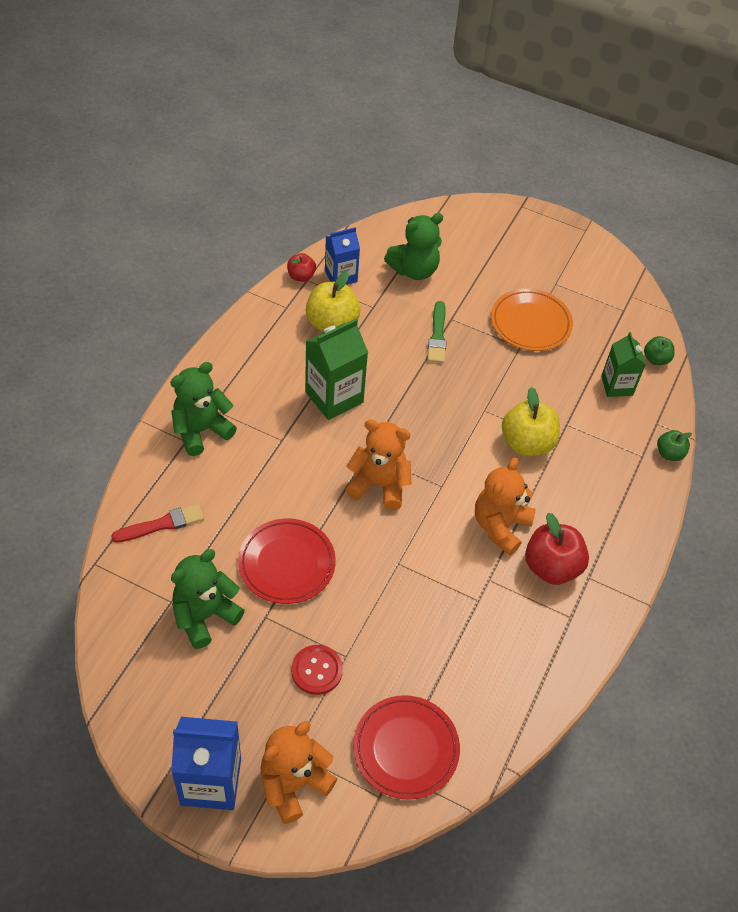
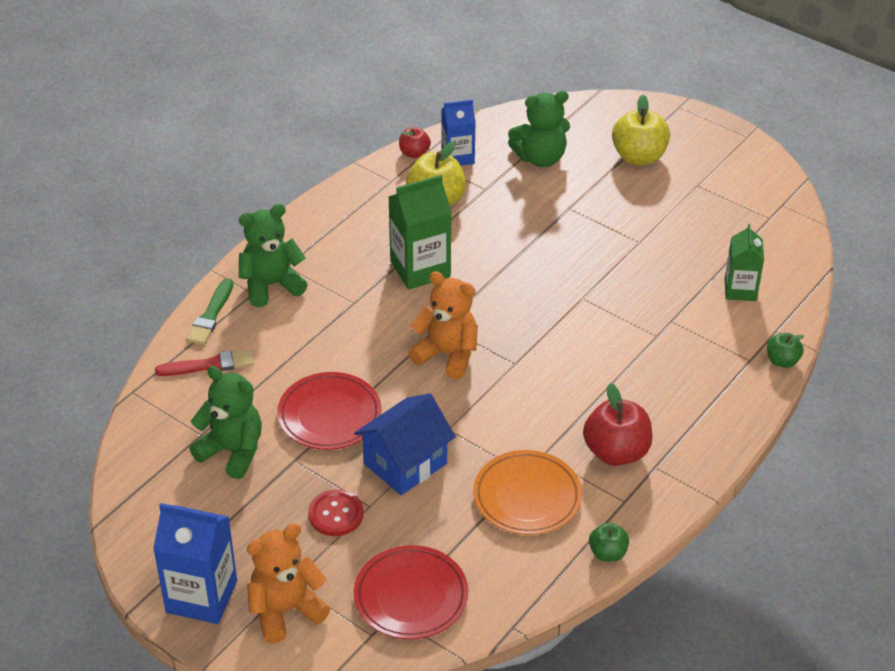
camera: 15 degrees right, 10 degrees down
green teddy bear [171,549,245,649] -> green teddy bear turned 60 degrees clockwise [189,366,262,479]
green brush [427,301,447,363] -> green brush moved to [186,278,233,345]
orange teddy bear [475,458,536,556] -> none
orange plate [491,289,573,351] -> orange plate moved to [473,450,582,535]
yellow apple [502,387,560,456] -> yellow apple moved to [612,95,670,165]
green apple [644,336,675,365] -> green apple moved to [589,523,629,562]
none -> blue house [354,393,456,495]

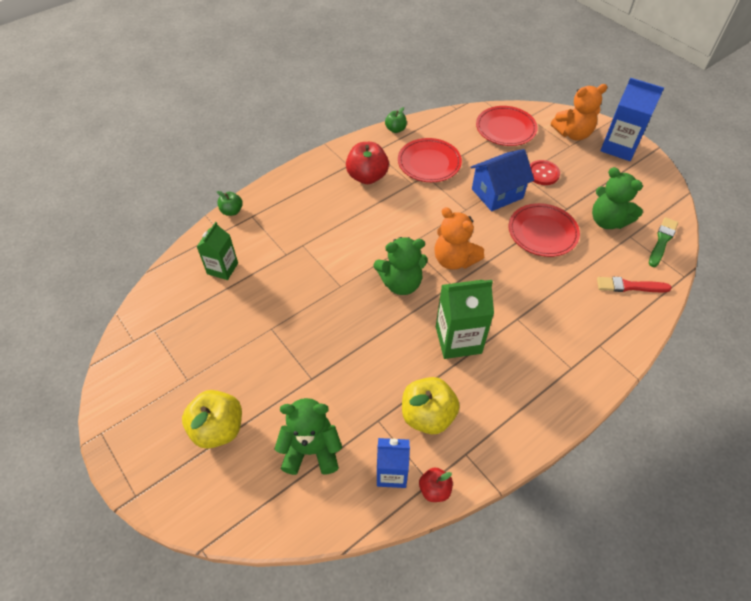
camera: 165 degrees left, 10 degrees up
green brush [186,278,233,345] -> green brush moved to [649,217,678,267]
green teddy bear [239,204,308,307] -> green teddy bear moved to [373,237,428,295]
orange plate [473,450,582,535] -> red plate [398,138,462,182]

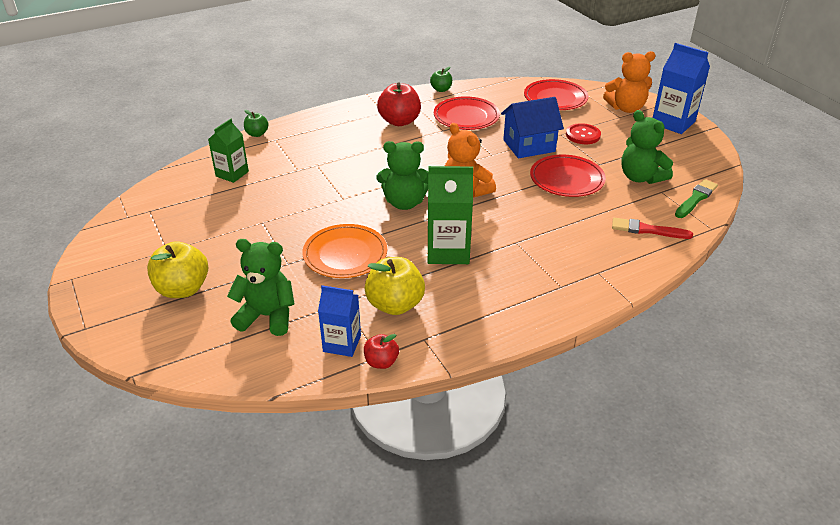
camera: 10 degrees right, 15 degrees down
none -> orange plate [302,224,387,278]

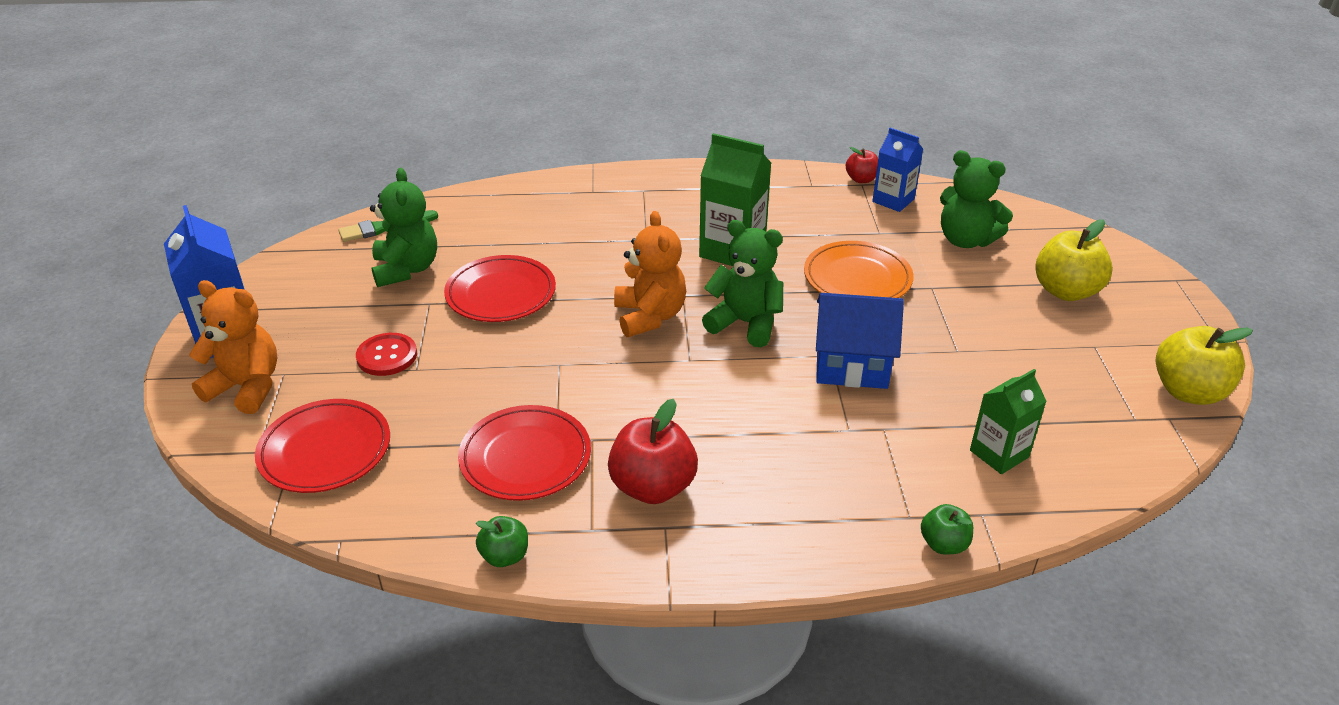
camera: 155 degrees left, 0 degrees up
yellow apple [365,257,425,315] -> yellow apple moved to [1156,326,1253,405]
blue house [501,97,564,158] -> blue house moved to [816,293,904,389]
red brush [612,218,693,239] -> none

